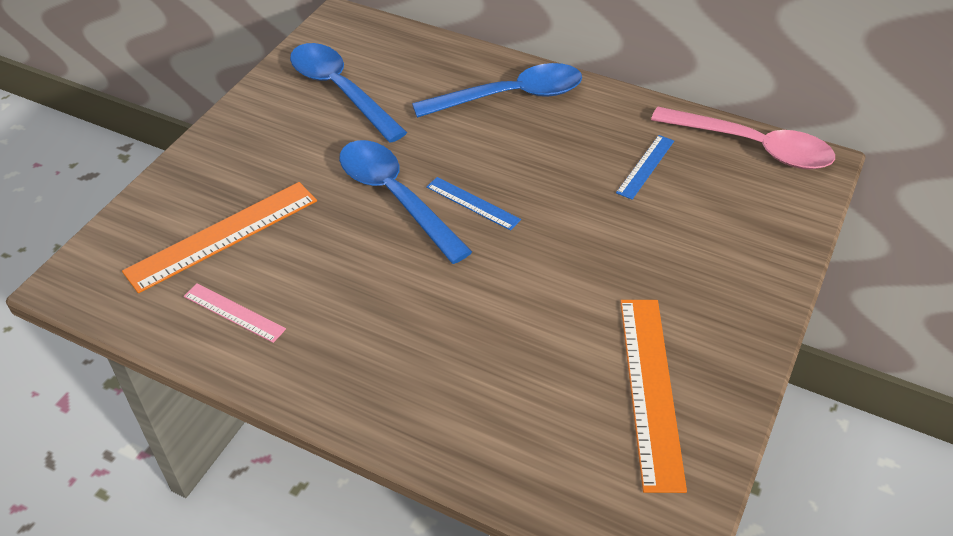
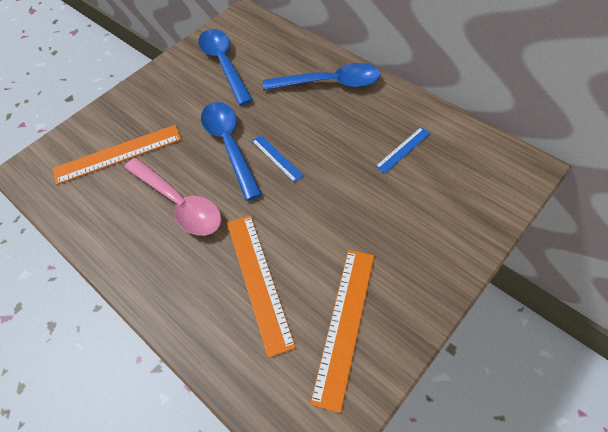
camera: 20 degrees right, 10 degrees up
pink ruler [184,283,286,343] -> none
pink spoon [651,107,835,170] -> pink spoon moved to [124,158,222,236]
none -> orange ruler [227,215,296,358]

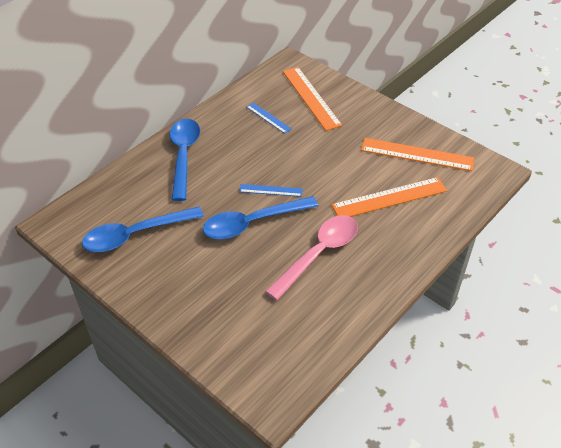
camera: 95 degrees left, 10 degrees down
orange ruler [53,125,181,185] -> orange ruler moved to [283,67,342,131]
blue ruler [252,135,304,182] -> blue ruler turned 45 degrees clockwise [239,184,303,197]

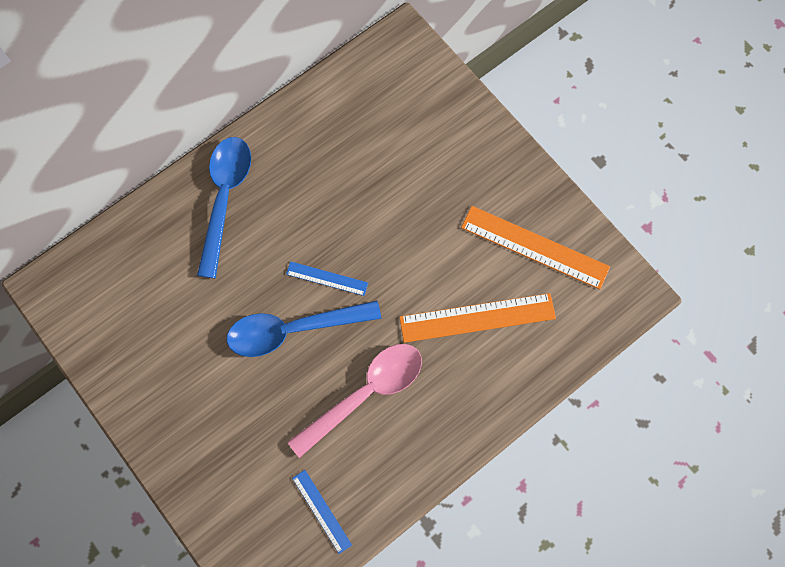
camera: 10 degrees right, 25 degrees up
blue spoon [82,207,204,252] -> none
blue ruler [246,102,292,134] -> blue ruler moved to [292,470,352,554]
orange ruler [283,67,342,131] -> none

